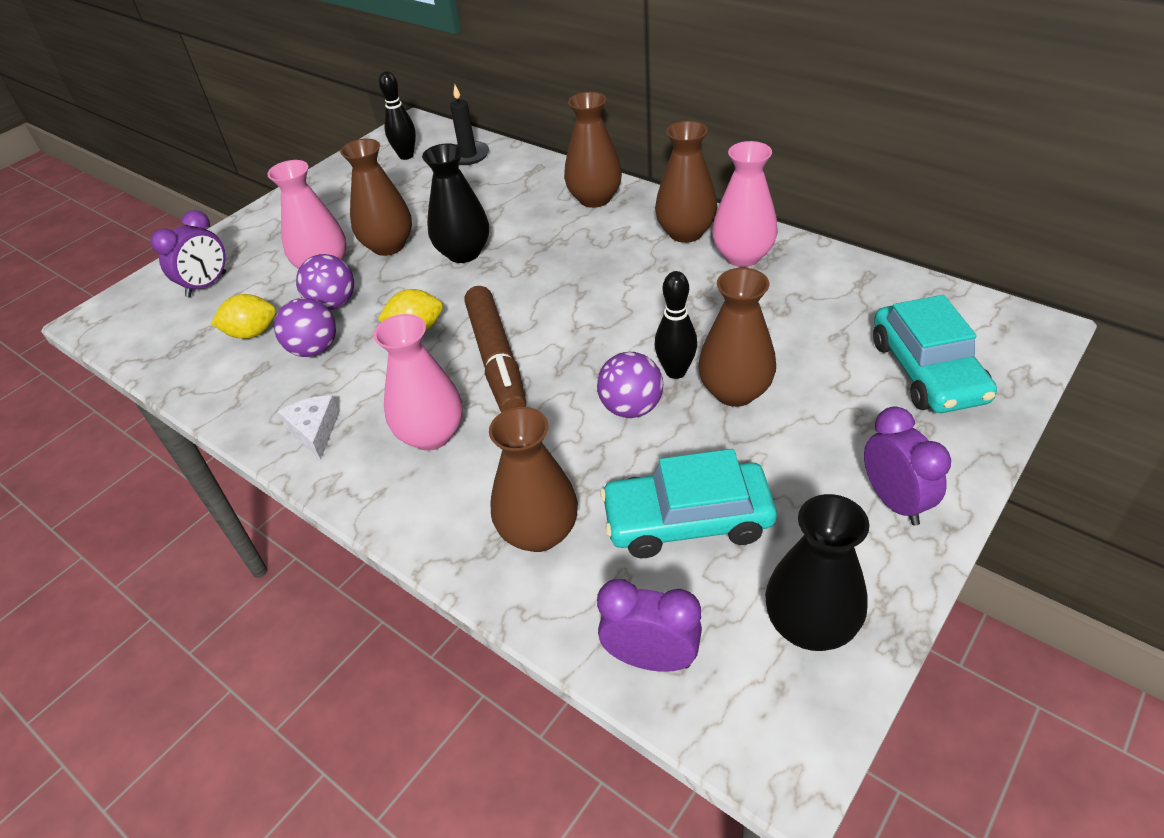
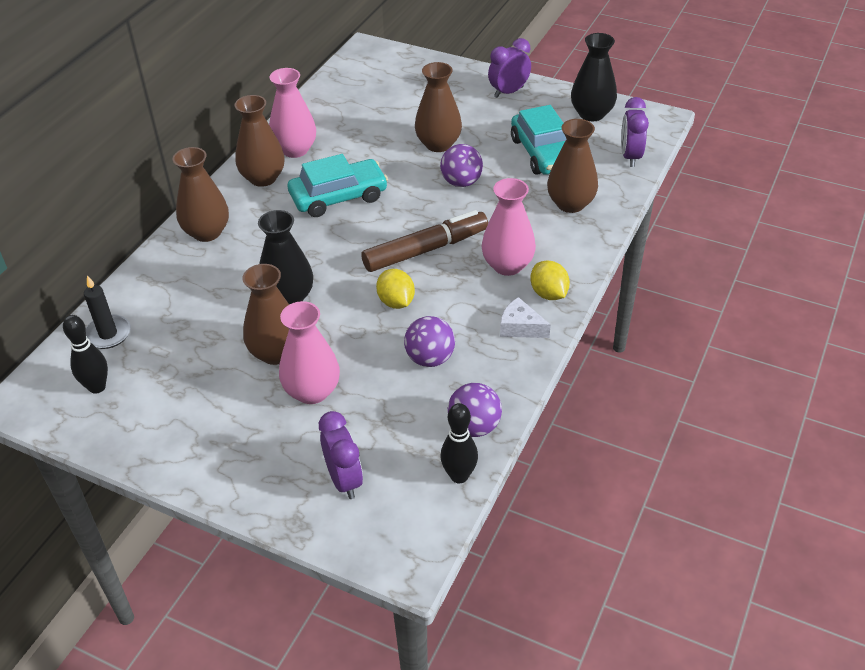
camera: 105 degrees left, 0 degrees up
purple clock [150,210,226,297] -> purple clock turned 45 degrees clockwise [319,411,363,499]
yellow lemon [211,294,276,339] -> yellow lemon moved to [530,261,570,300]
white cheese [278,395,339,460] -> white cheese turned 60 degrees clockwise [500,297,551,338]
purple ball [296,254,354,310] -> purple ball moved to [448,383,502,437]
black bowling pin [655,271,697,379] -> black bowling pin moved to [440,403,478,484]
turquoise car [873,295,997,413] -> turquoise car moved to [288,154,388,217]

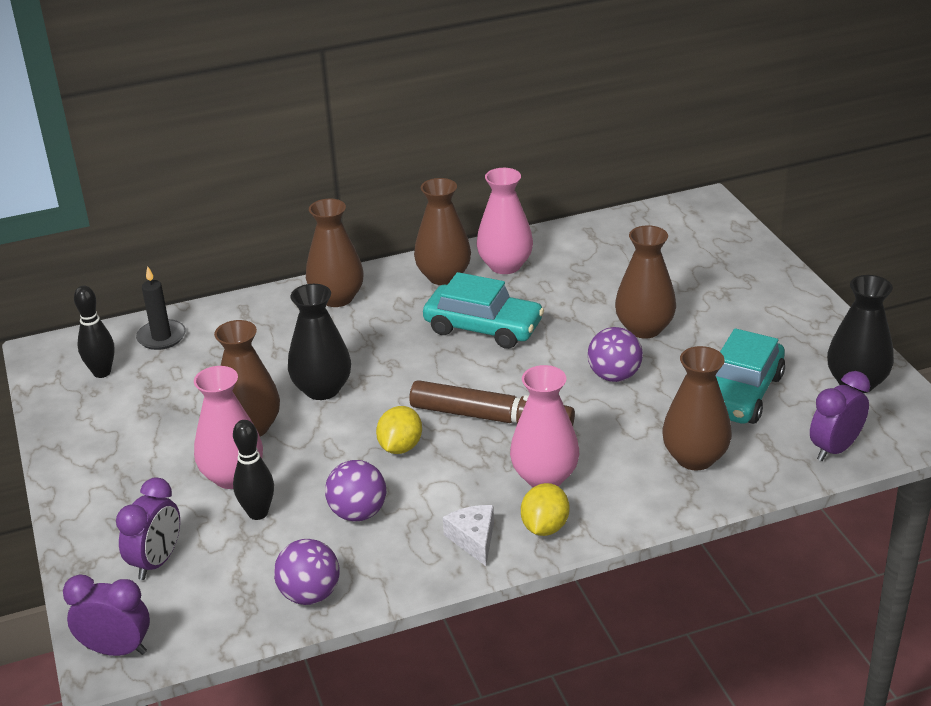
camera: 45 degrees right, 10 degrees down
black bowling pin [440,403,478,484] -> black bowling pin moved to [233,420,274,520]
purple clock [488,38,531,98] -> purple clock moved to [63,574,150,656]

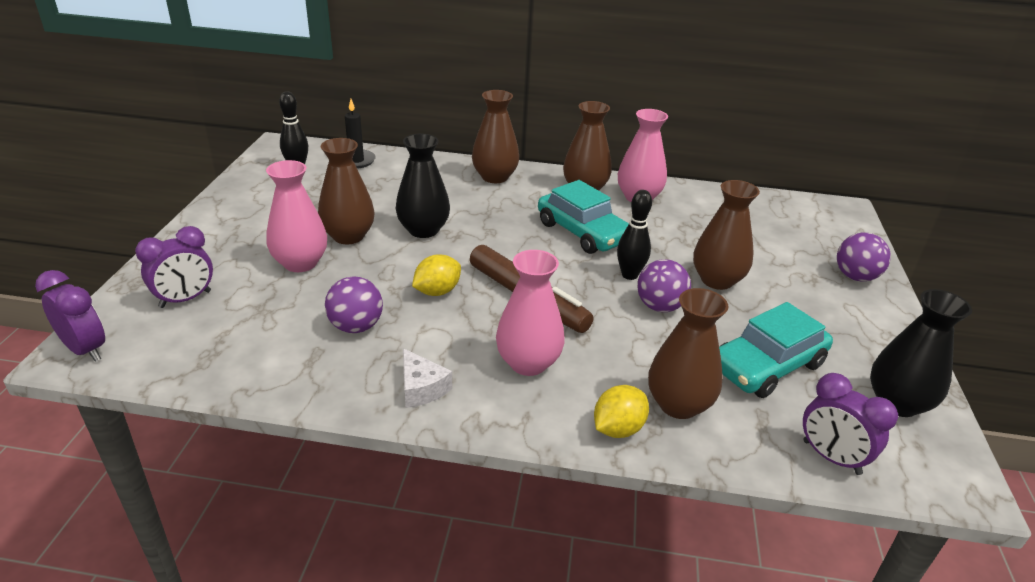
camera: 25 degrees right, 0 degrees up
black bowling pin [233,420,274,520] -> black bowling pin moved to [617,190,652,280]
purple ball [274,539,340,605] -> purple ball moved to [837,233,891,281]
white cheese [443,505,494,566] -> white cheese turned 135 degrees clockwise [403,348,452,408]
yellow lemon [521,483,569,536] -> yellow lemon moved to [594,385,649,438]
purple clock [810,371,870,461] -> purple clock turned 120 degrees counterclockwise [803,373,898,475]

